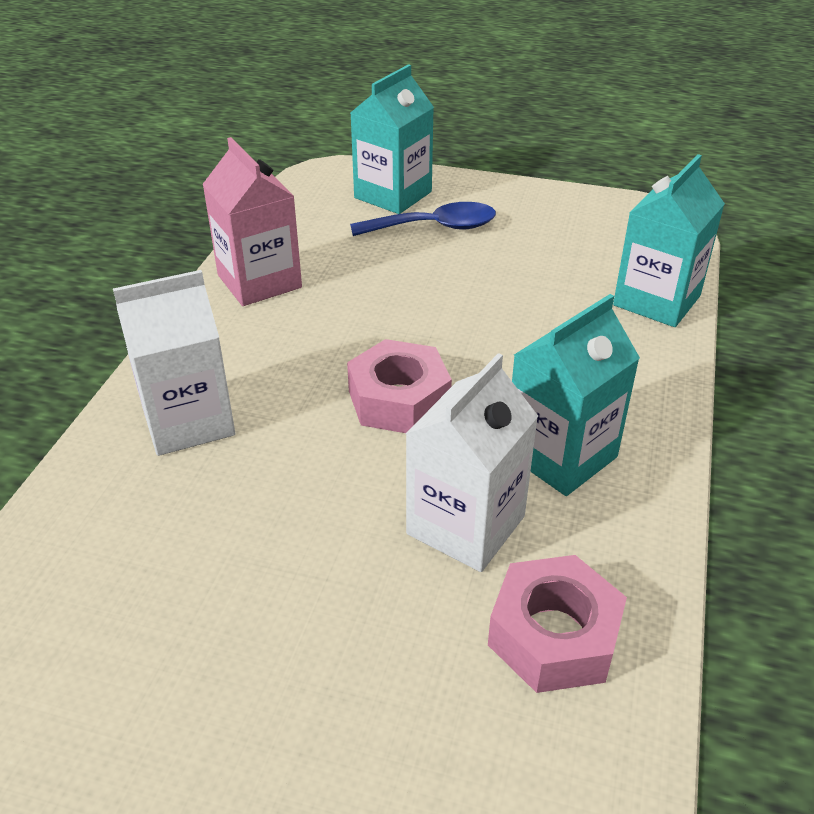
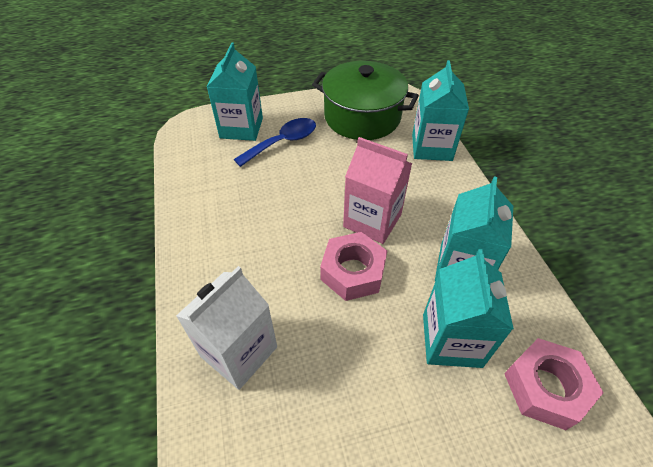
camera: 30 degrees left, 10 degrees up
pink carton [202,137,302,306] -> pink carton moved to [343,137,412,244]
white carton [406,353,538,572] -> turquoise carton [423,249,514,368]
none -> green pot [312,61,419,140]

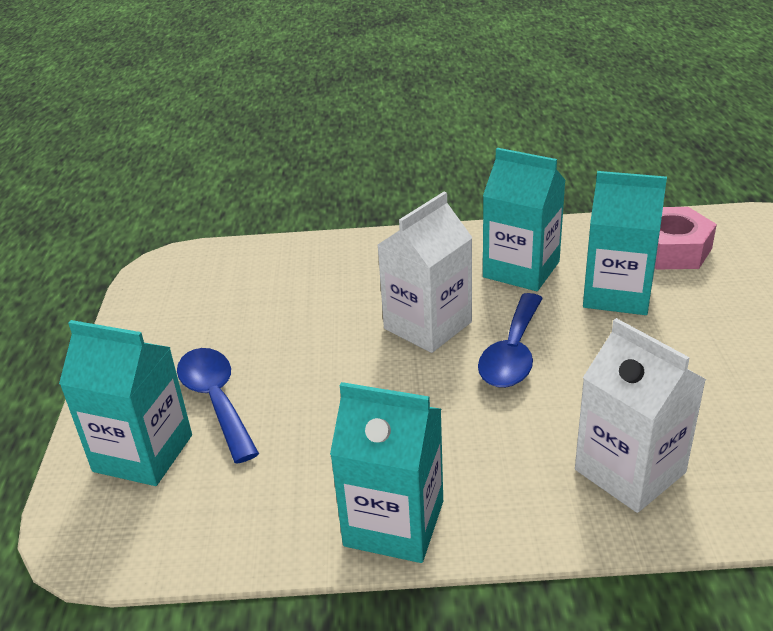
camera: 75 degrees left, 15 degrees down
green pot [312,61,419,140] -> none
pink nut [320,232,387,301] -> blue spoon [478,293,543,388]
pink carton [343,137,412,244] -> white carton [378,192,473,353]
turquoise carton [412,60,469,161] -> turquoise carton moved to [330,382,443,563]

